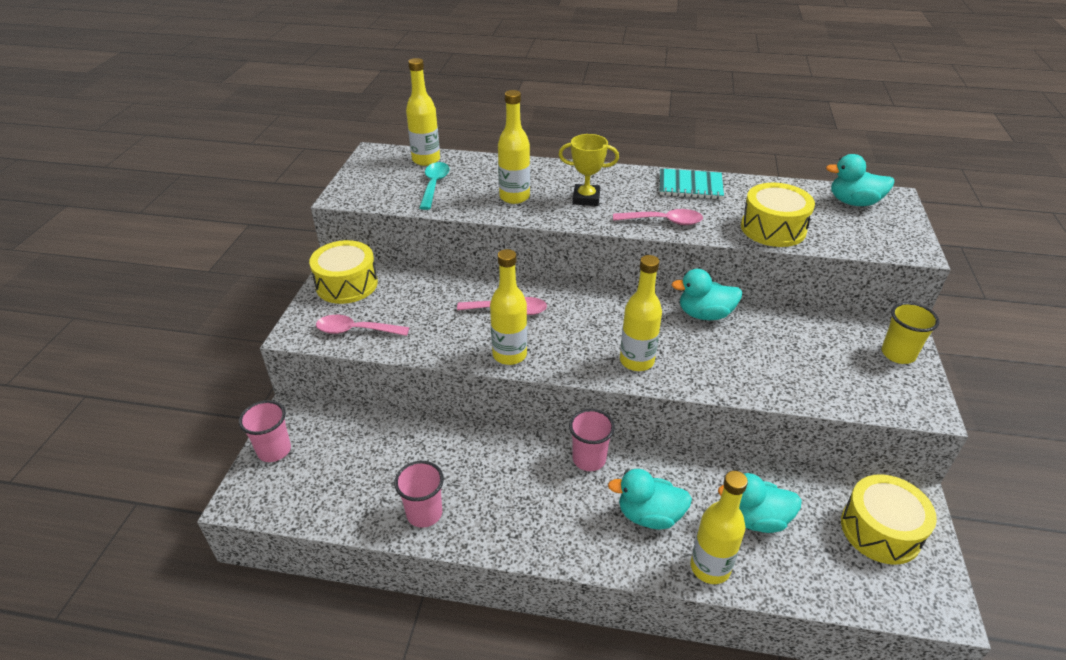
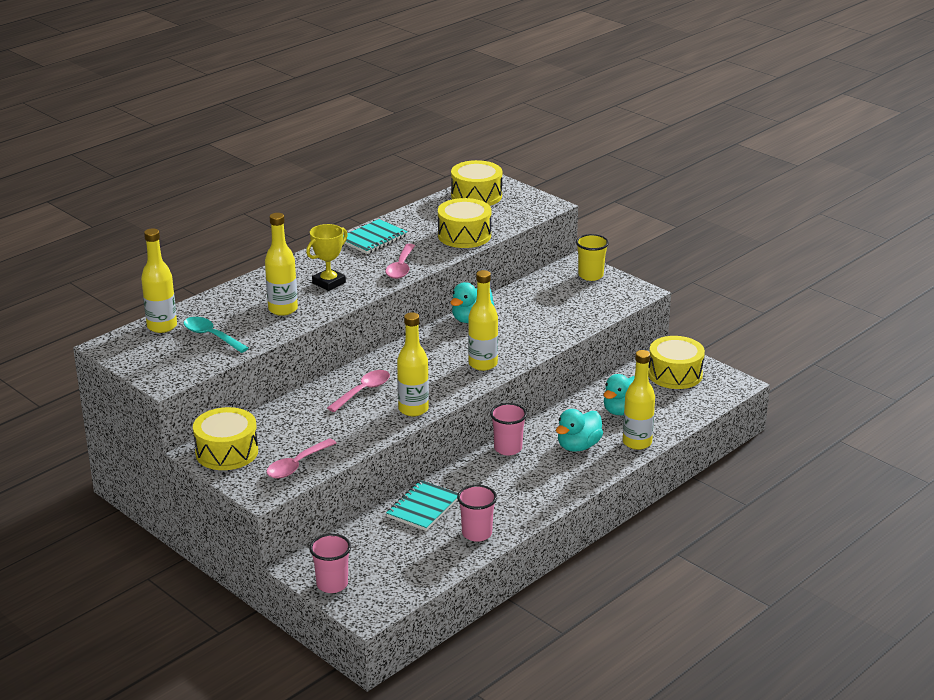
camera: 55 degrees left, 10 degrees down
pink spoon [613,209,703,225] -> pink spoon turned 150 degrees clockwise [385,244,415,279]
turquoise duck [826,154,895,206] -> yellow drum [451,160,502,206]
none -> turquoise notebook [386,480,458,531]

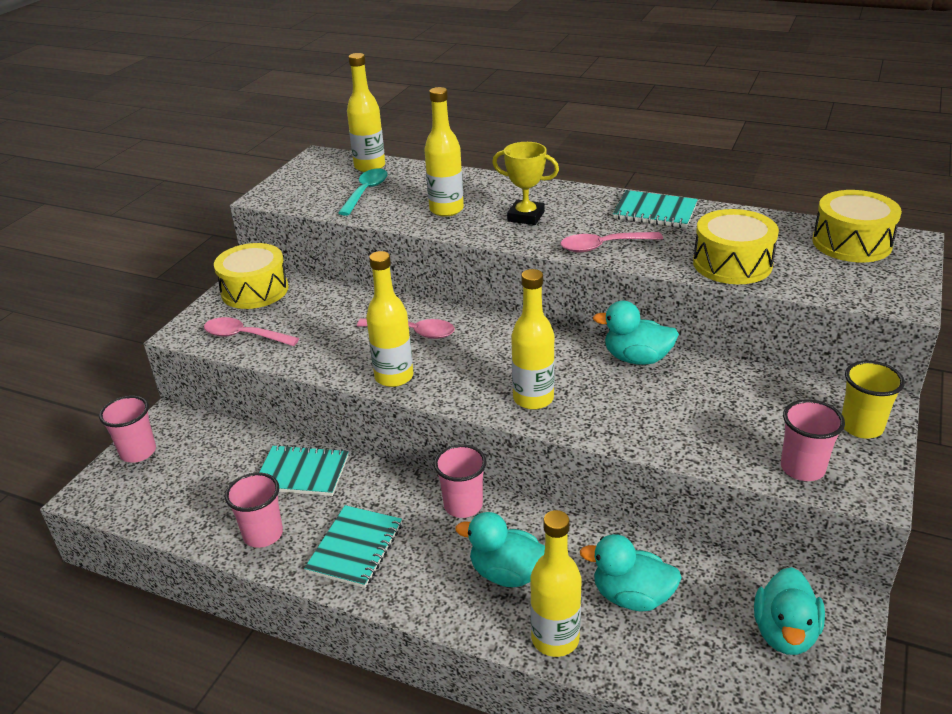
camera: 70 degrees right, 5 degrees up
yellow drum [648,336,705,389] -> turquoise duck [754,567,825,655]
none -> turquoise notebook [304,505,402,588]
none -> pink cup [781,399,845,481]

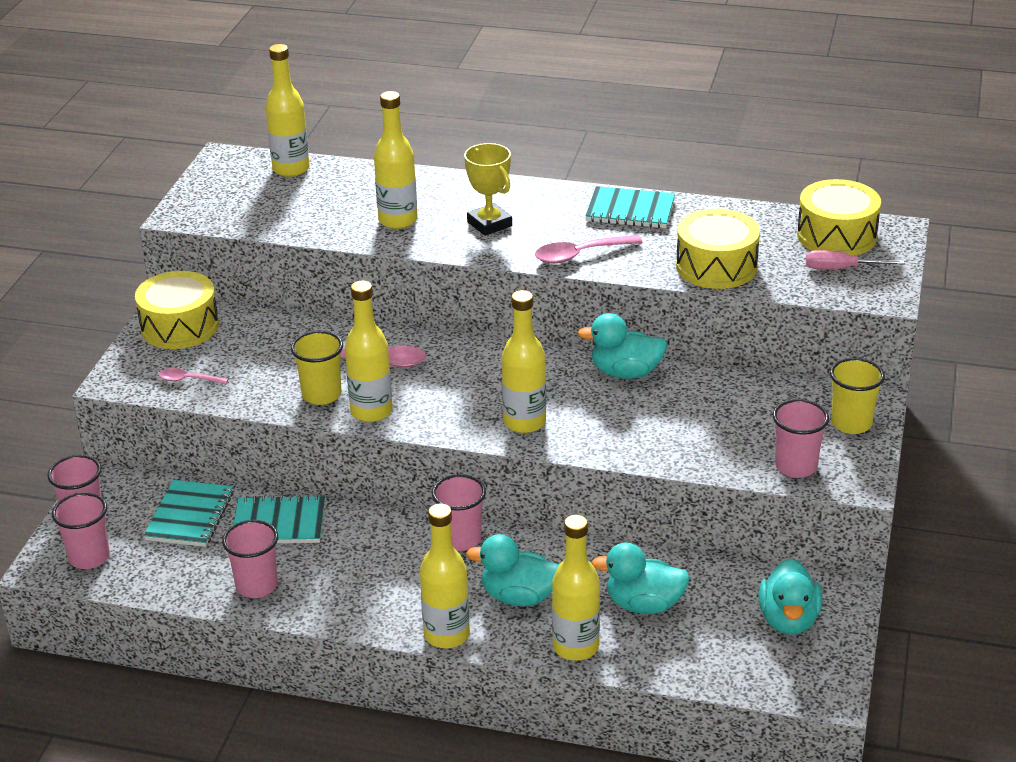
camera: 10 degrees left, 0 degrees up
pink spoon [204,317,299,346] -> pink spoon [159,368,228,384], size x0.62
turquoise notebook [304,505,402,588] -> turquoise notebook moved to [143,480,233,547]
turquoise spoon [338,169,388,216] -> none
yellow trophy [492,142,559,225] -> yellow trophy turned 45 degrees clockwise [464,143,512,236]
none -> pink cup [52,492,110,569]
none -> yellow cup [291,331,343,405]
none -> yellow bottle [420,503,470,648]
none -> pink screwdriver [806,250,905,270]

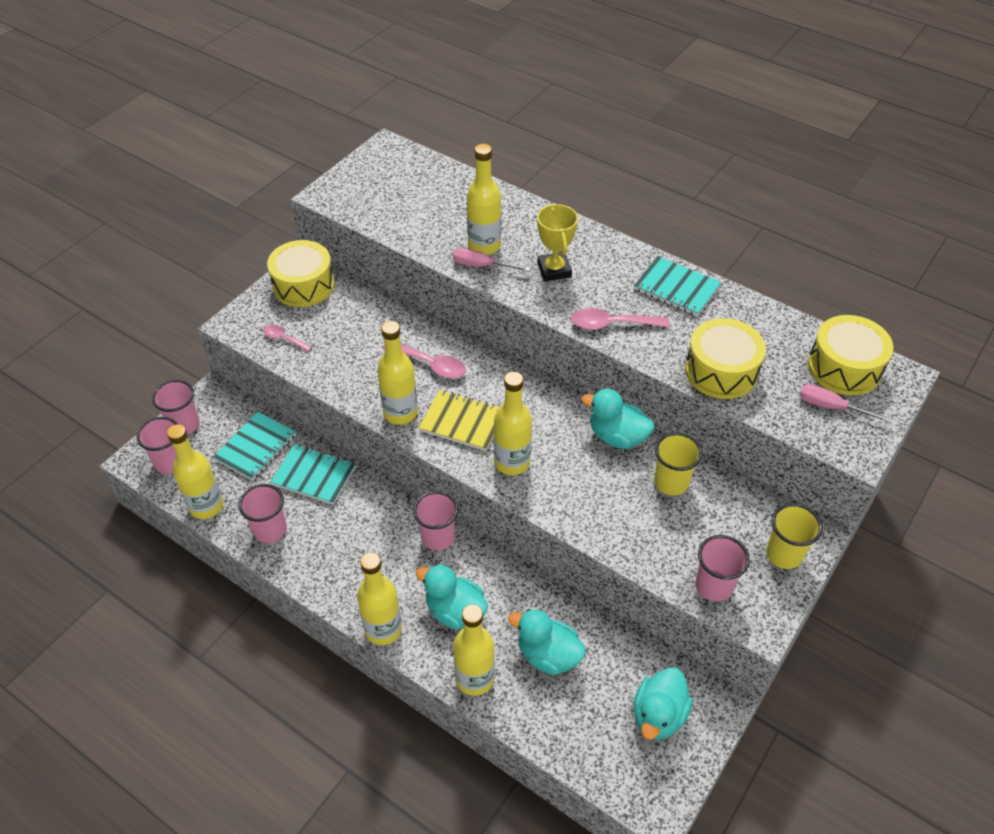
camera: 20 degrees right, 15 degrees up
yellow bottle [266,44,310,177] -> yellow bottle moved to [167,424,223,519]
yellow cup [291,331,343,405] -> yellow cup moved to [654,432,702,496]
none -> yellow notebook [419,390,500,451]
none -> pink screwdriver [453,248,531,271]

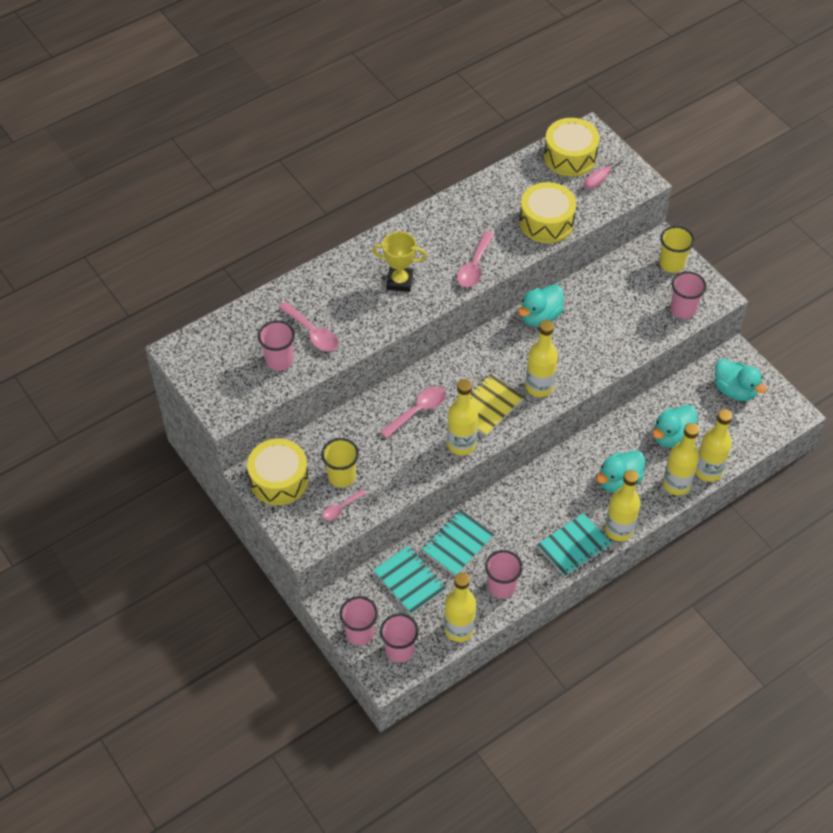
camera: 70 degrees left, 5 degrees up
pink cup [413,491,458,551] -> pink cup moved to [258,320,295,371]
pink screwdriver [453,248,531,271] -> none
yellow bottle [467,144,501,255] -> yellow bottle moved to [696,409,733,482]
turquoise notebook [634,256,721,316] -> turquoise notebook moved to [537,513,612,577]
yellow cup [654,432,702,496] -> yellow cup moved to [321,438,359,488]
none -> pink spoon [279,302,338,351]

